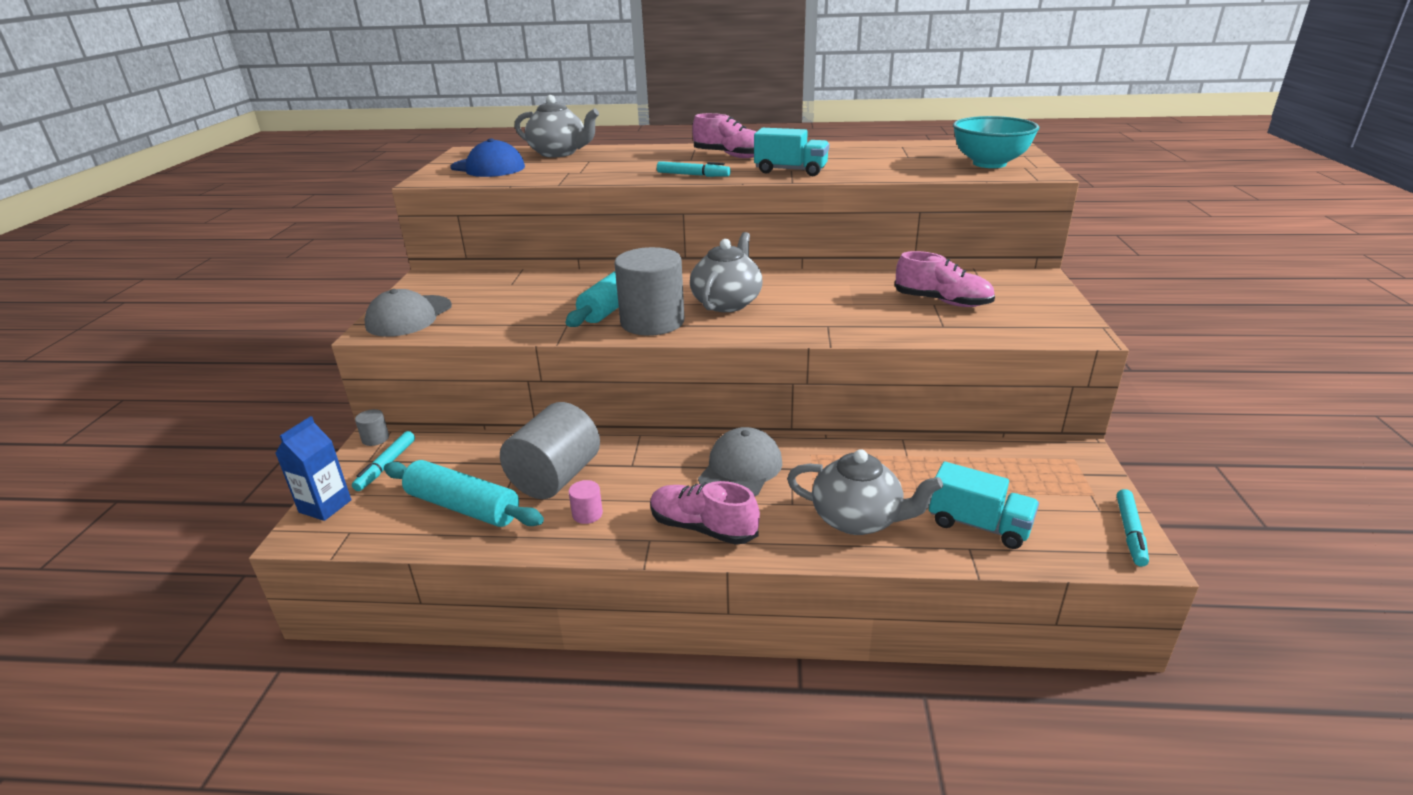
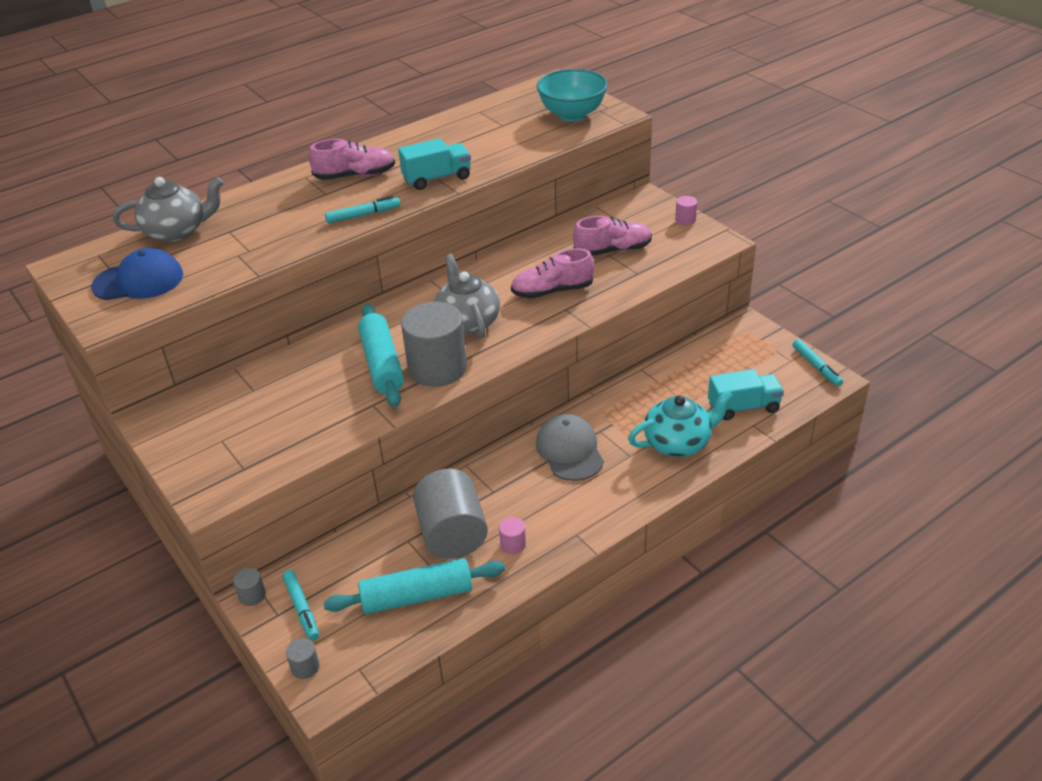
camera: 40 degrees left, 10 degrees up
blue carton [275,416,351,521] -> grey cylinder [286,638,320,679]
grey cap [364,289,452,337] -> none
pink shoe [650,481,760,545] -> pink shoe moved to [511,248,594,299]
grey teapot [787,449,943,535] -> turquoise teapot [628,390,733,457]
none -> pink cylinder [675,196,697,225]

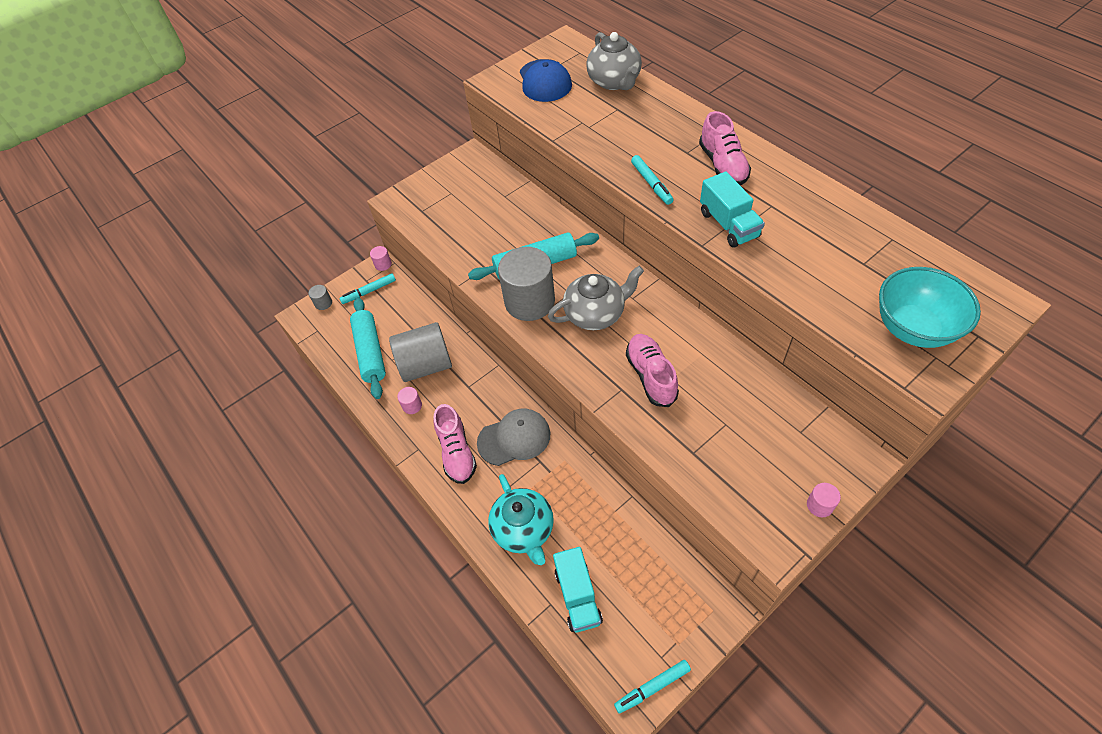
camera: 90 degrees right, 15 degrees up
grey cylinder [233,568,266,606] -> pink cylinder [370,246,392,271]
pink shoe [573,216,652,256] -> pink shoe moved to [433,404,477,484]

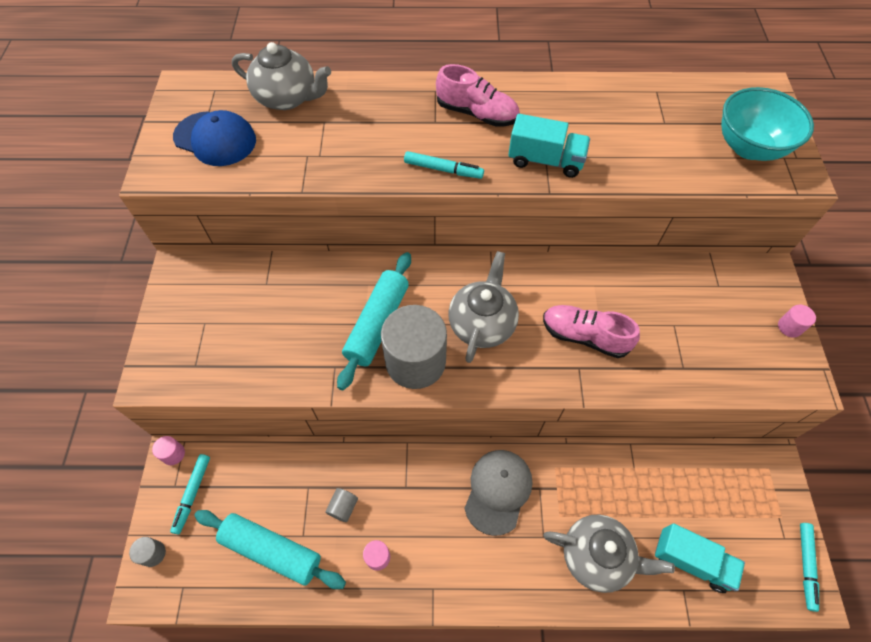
camera: 55 degrees left, 5 degrees up
grey cylinder [389,322,452,382] -> grey cylinder [325,488,358,522], size x0.41
pink shoe [433,404,477,484] -> none
turquoise teapot [488,474,554,565] -> grey teapot [543,514,675,593]

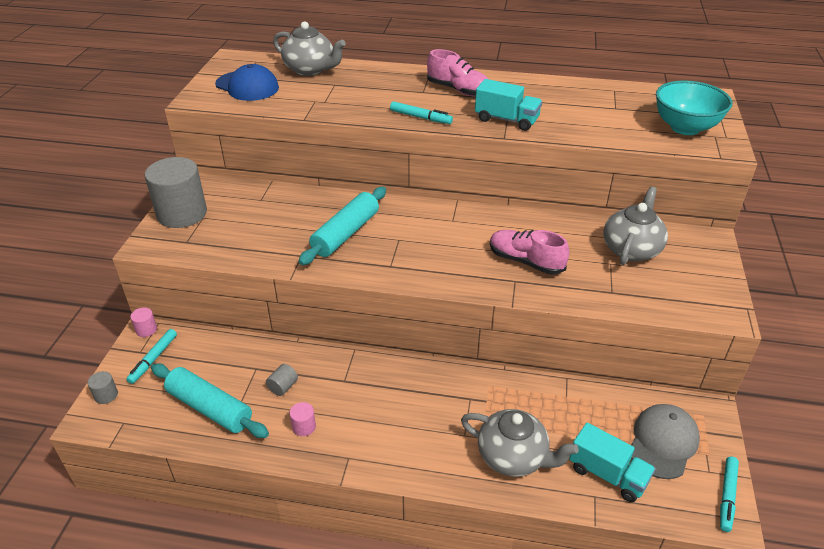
camera: 10 degrees right, 20 degrees down
grey cylinder [381,305,447,389] -> grey cylinder moved to [145,157,207,228]
grey teapot [448,251,519,363] -> grey teapot moved to [603,187,668,265]
grey cap [464,450,532,536] -> grey cap moved to [631,404,700,479]
pink cylinder [778,305,816,337] -> none

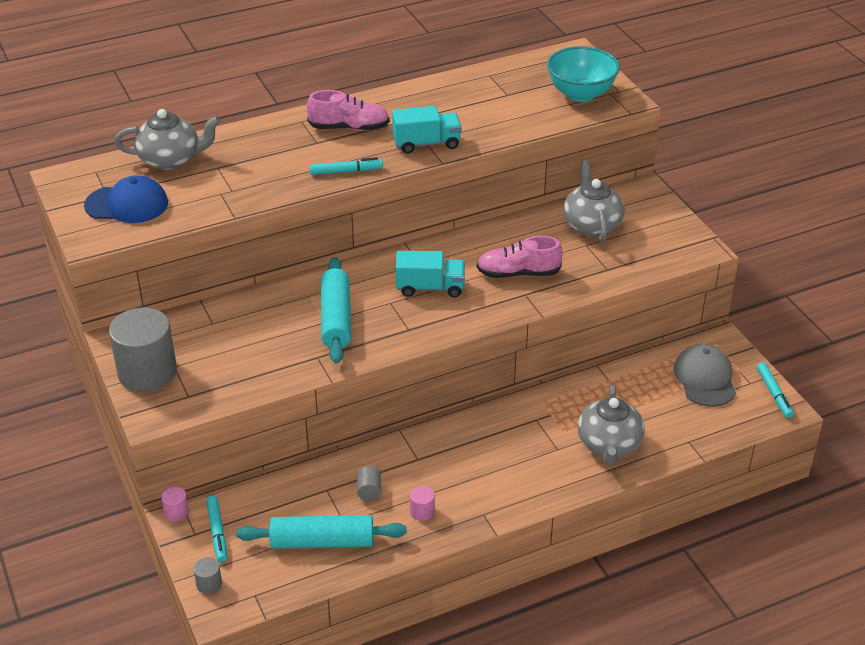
camera: 35 degrees left, 0 degrees up
grey teapot [461,409,579,477] -> grey teapot turned 105 degrees clockwise [577,385,645,466]
turquoise truck [569,423,656,502] -> turquoise truck moved to [396,251,465,298]

